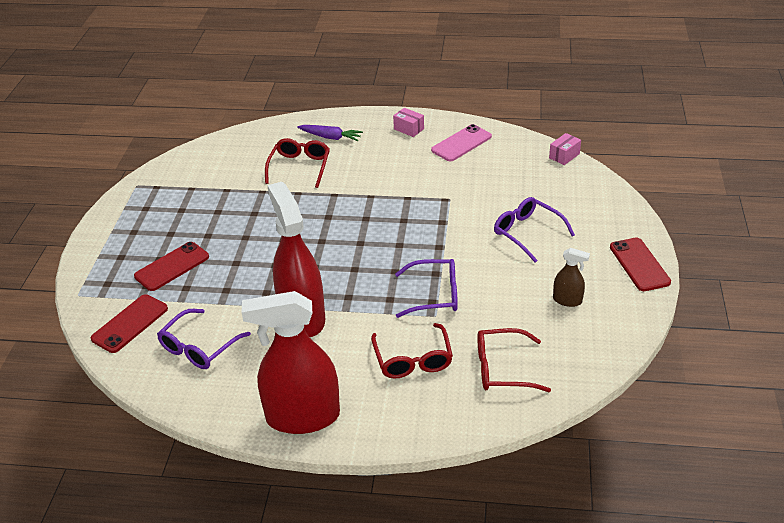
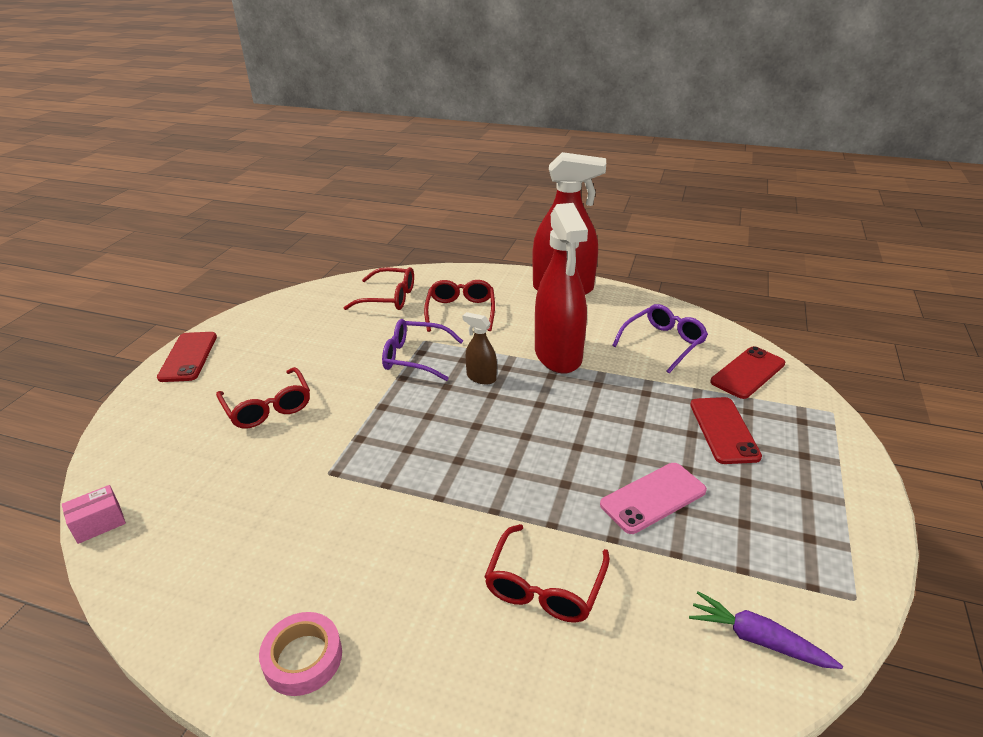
camera: 170 degrees left, 5 degrees down
red phone [134,242,209,291] -> red phone turned 60 degrees counterclockwise [690,397,762,464]
purple carrot [297,125,363,141] -> purple carrot moved to [689,591,843,669]
pink box [393,108,424,137] -> pink tape [259,612,342,696]
pink phone [431,124,492,162] -> pink phone moved to [600,463,707,534]
purple glasses [494,197,575,263] -> red glasses [216,367,310,428]
brown spray bottle [553,248,590,307] -> brown spray bottle moved to [463,312,497,384]

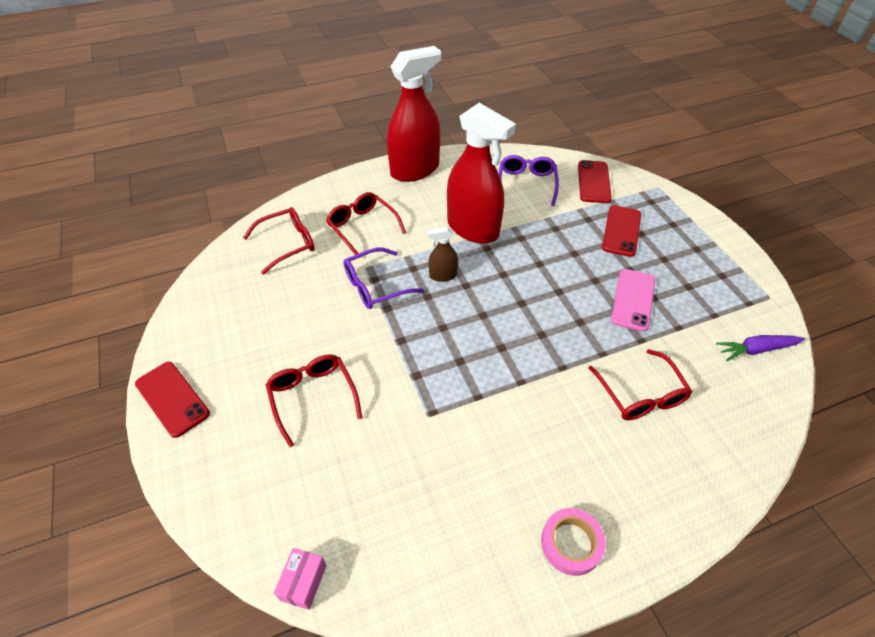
camera: 40 degrees left, 15 degrees up
red glasses [216,367,310,428] -> red glasses turned 135 degrees counterclockwise [266,354,362,447]
red phone [690,397,762,464] -> red phone turned 60 degrees clockwise [602,205,641,257]

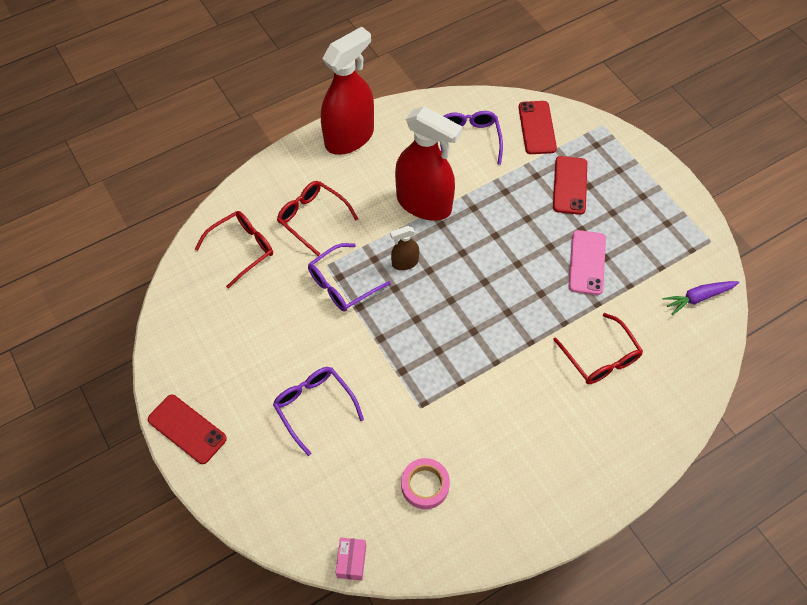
camera: 10 degrees left, 10 degrees up
red glasses [266,354,362,447] -> purple glasses [273,367,364,456]
pink tape [541,508,606,576] -> pink tape moved to [401,458,450,509]

